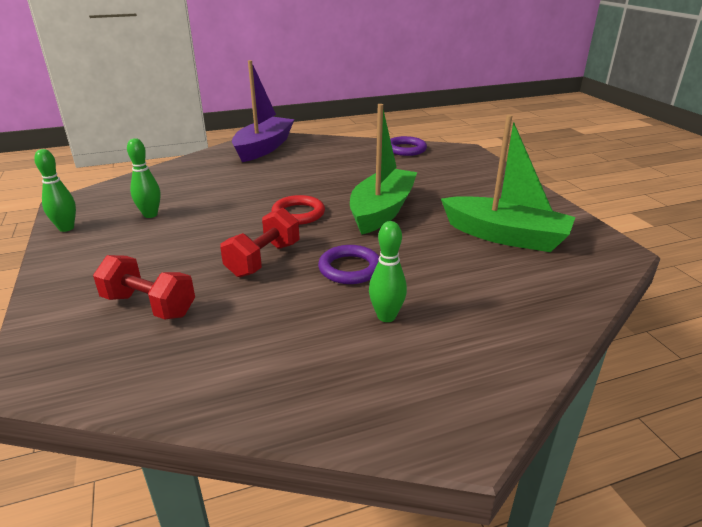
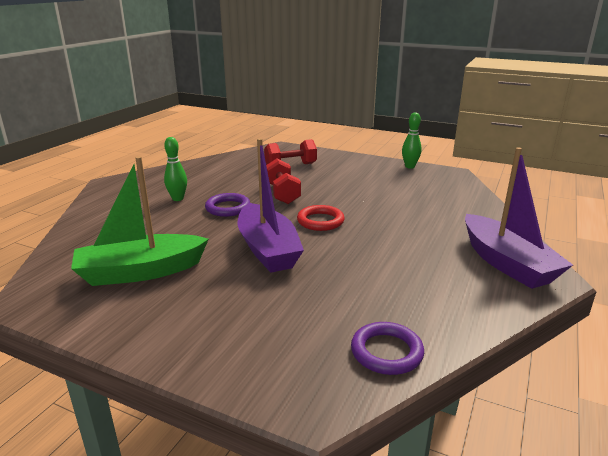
camera: 135 degrees right, 5 degrees down
green bowling pin [127,138,161,218] -> none
green boat [350,104,417,234] -> purple boat [238,138,304,273]

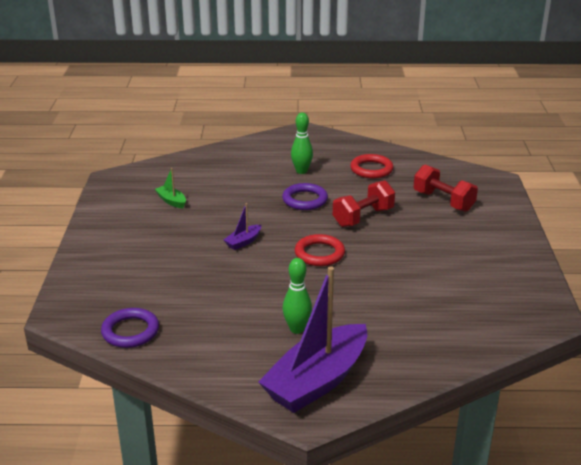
camera: 65 degrees right, 5 degrees up
green boat [71,156,209,286] -> green boat [155,168,186,208], size x0.41
purple boat [238,138,304,273] -> purple boat [224,203,261,250], size x0.41
green bowling pin [402,112,422,169] -> green bowling pin moved to [283,258,312,334]
none -> red ring [350,154,393,178]

